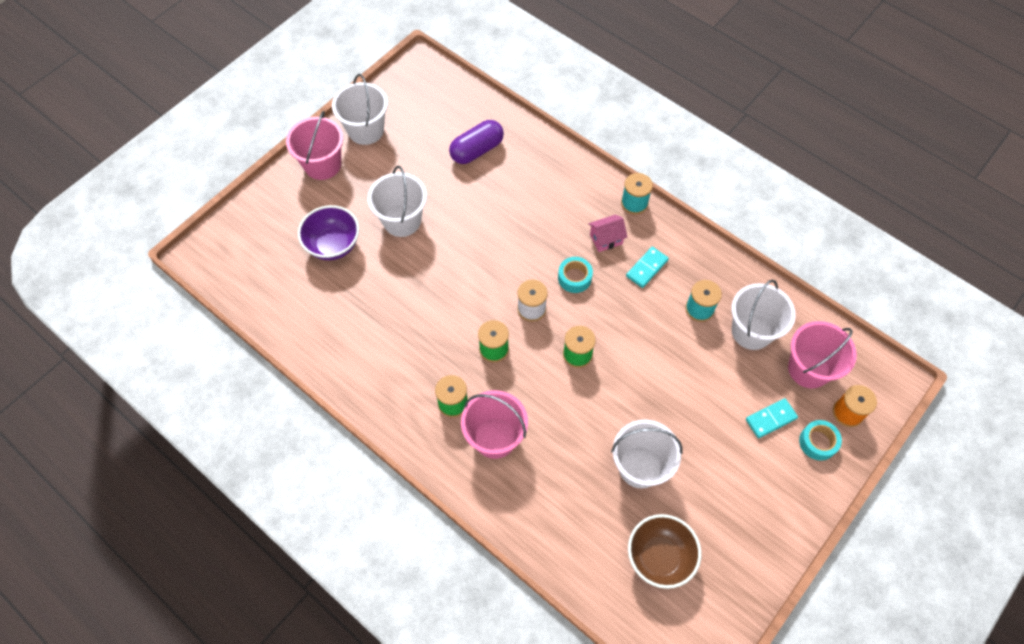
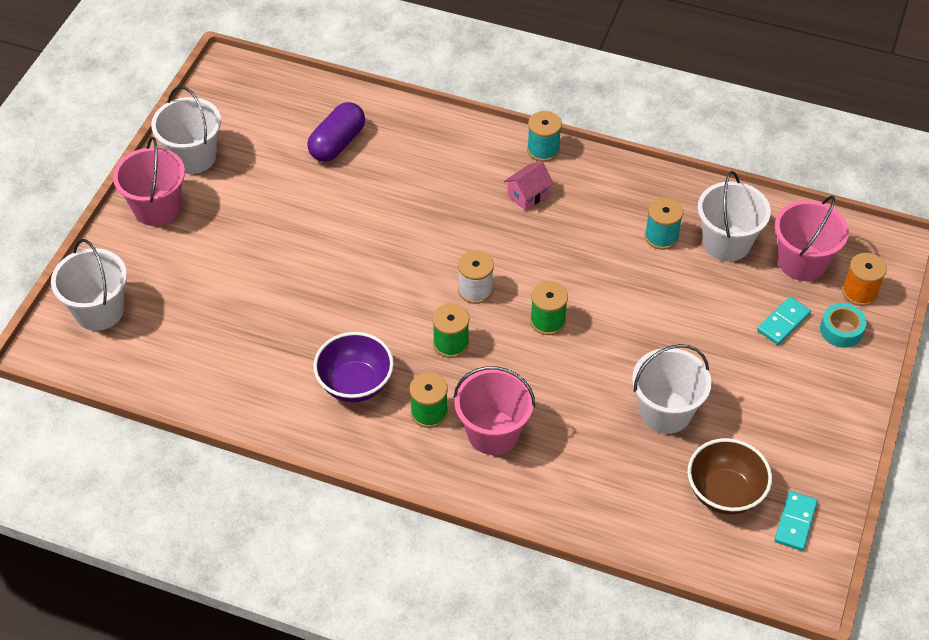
camera: 20 degrees left, 10 degrees down
purple bowl [298,205,359,260] -> purple bowl moved to [313,332,394,402]
white bucket [368,166,427,237] -> white bucket moved to [51,239,127,331]
turquoise tape [558,257,593,293] -> none
turquoise domino [626,247,669,288] -> turquoise domino moved to [775,491,818,551]

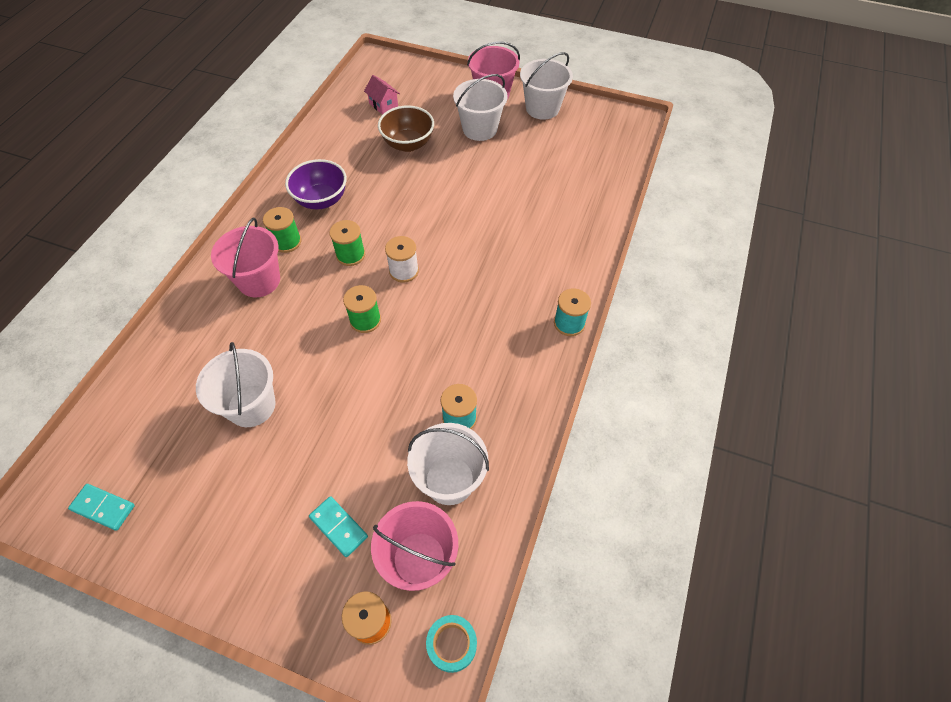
camera: 90 degrees right, 5 degrees up
white bucket [51,239,127,331] -> white bucket moved to [453,74,508,141]
purple capsule [307,102,365,162] -> none
pink house [504,162,553,211] -> pink house moved to [364,75,400,115]
brown bowl [687,438,772,514] -> brown bowl moved to [378,106,434,152]
turquoise tape [820,303,866,348] -> turquoise tape moved to [426,615,477,673]

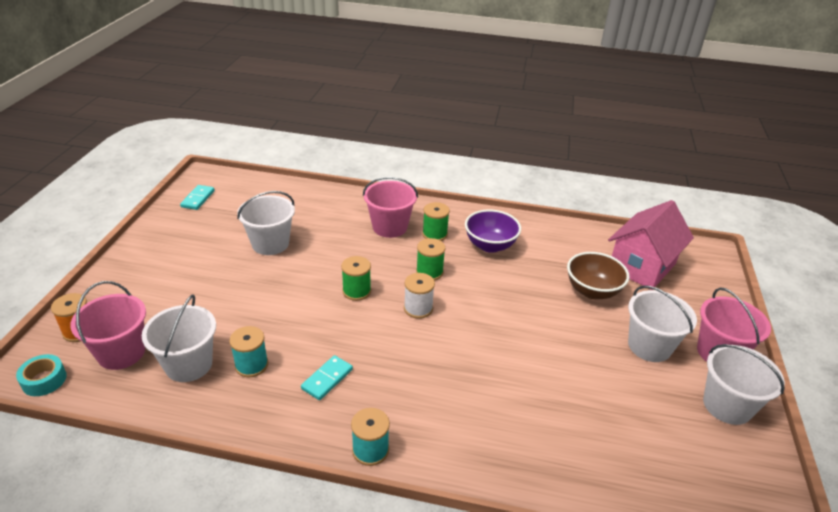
camera: 80 degrees right, 20 degrees down
turquoise domino [309,496,368,557] -> turquoise domino moved to [301,355,353,400]
pink house [364,75,400,115] -> pink house [608,200,694,290], size x2.20

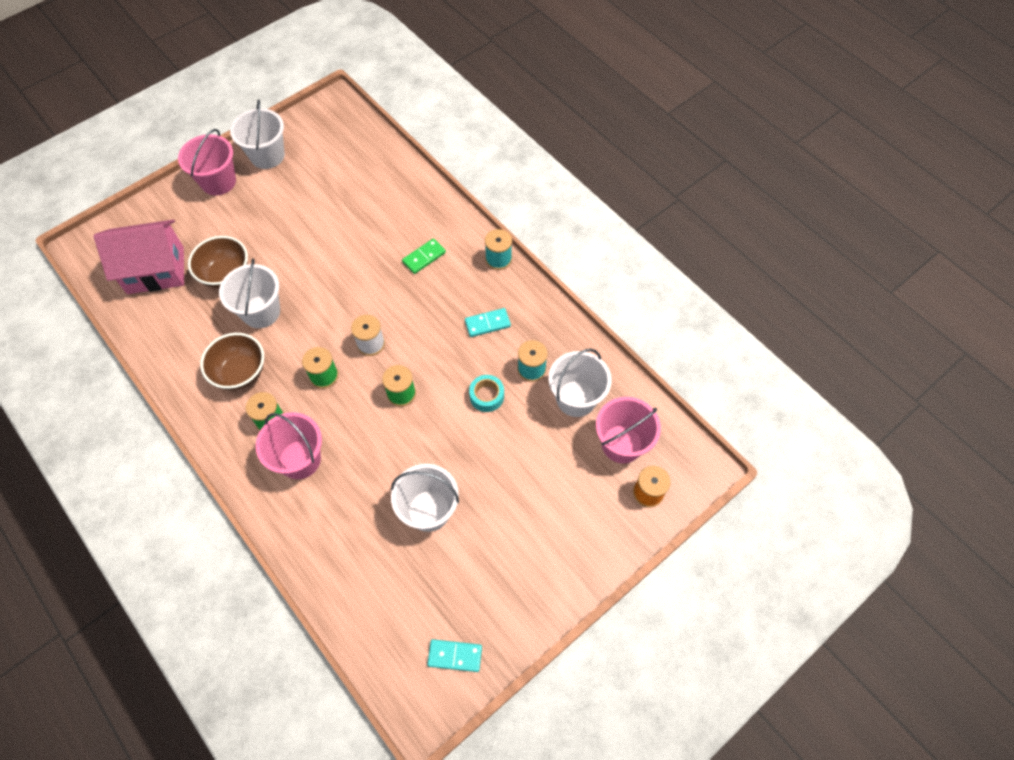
camera: 140 degrees left, 25 degrees up
turquoise tape [16,354,67,396] -> turquoise tape moved to [469,375,504,412]
turquoise domino [180,185,215,210] -> turquoise domino turned 45 degrees clockwise [427,639,482,672]
purple bowl [465,209,521,253] -> brown bowl [200,333,264,390]
white bucket [628,285,697,362] -> white bucket moved to [219,258,280,328]
none -> green domino [402,238,446,274]

